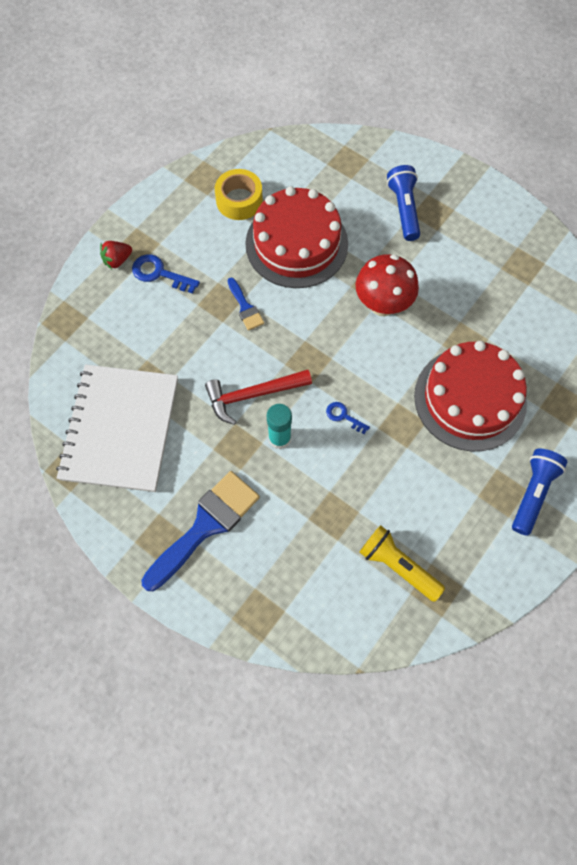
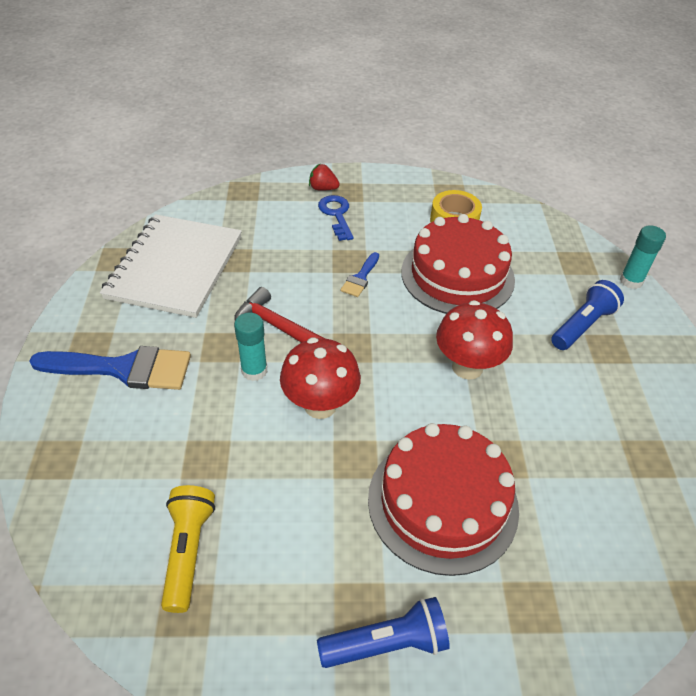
camera: 50 degrees right, 20 degrees down
white notebook [56,364,178,492] -> white notebook turned 45 degrees counterclockwise [100,214,242,318]
blue key [326,402,370,434] -> red mushroom [280,337,361,419]
none -> turquoise glue stick [620,225,666,289]

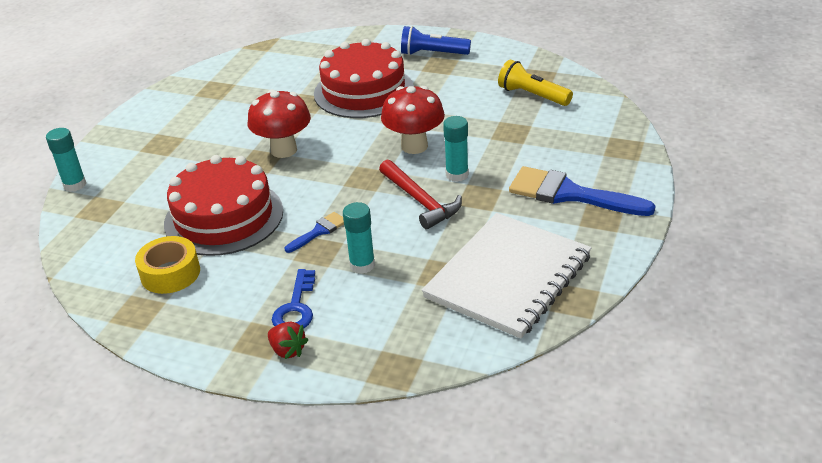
camera: 155 degrees left, 10 degrees down
yellow flashlight [161,485,215,613] -> yellow flashlight turned 105 degrees clockwise [498,60,573,106]
blue flashlight [551,280,624,350] -> none
none -> turquoise glue stick [343,202,375,274]

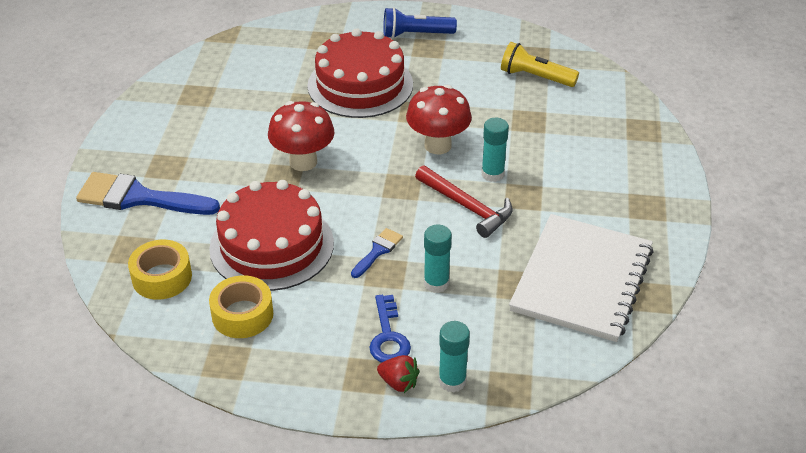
camera: 15 degrees left, 5 degrees up
turquoise glue stick [46,128,86,192] -> turquoise glue stick moved to [439,321,470,393]
blue brush [509,166,655,216] -> blue brush moved to [76,172,220,215]
none -> yellow tape [128,240,192,300]

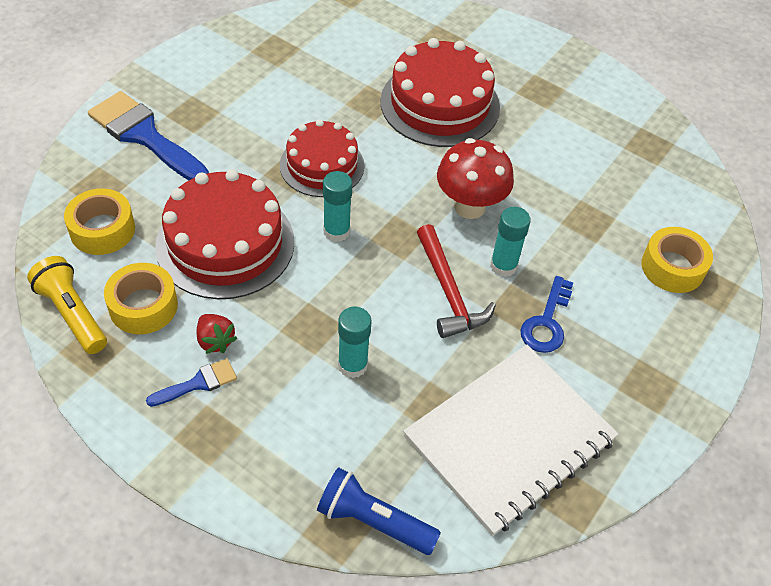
camera: 25 degrees right, 10 degrees up
red mushroom [268,101,334,171] -> red cake [280,119,364,197]
blue brush [351,228,403,278] -> blue brush moved to [146,358,237,407]
blue key [369,295,411,363] -> blue key moved to [520,276,574,353]
red strawberry [377,355,420,393] -> red strawberry moved to [197,314,237,354]
blue flashlight [383,7,457,39] -> blue flashlight moved to [317,467,441,555]
turquoise glue stick [439,321,470,393] -> turquoise glue stick moved to [323,171,352,242]
yellow flashlight [501,42,579,87] -> yellow flashlight moved to [27,256,107,354]
none -> yellow tape [641,227,713,293]

